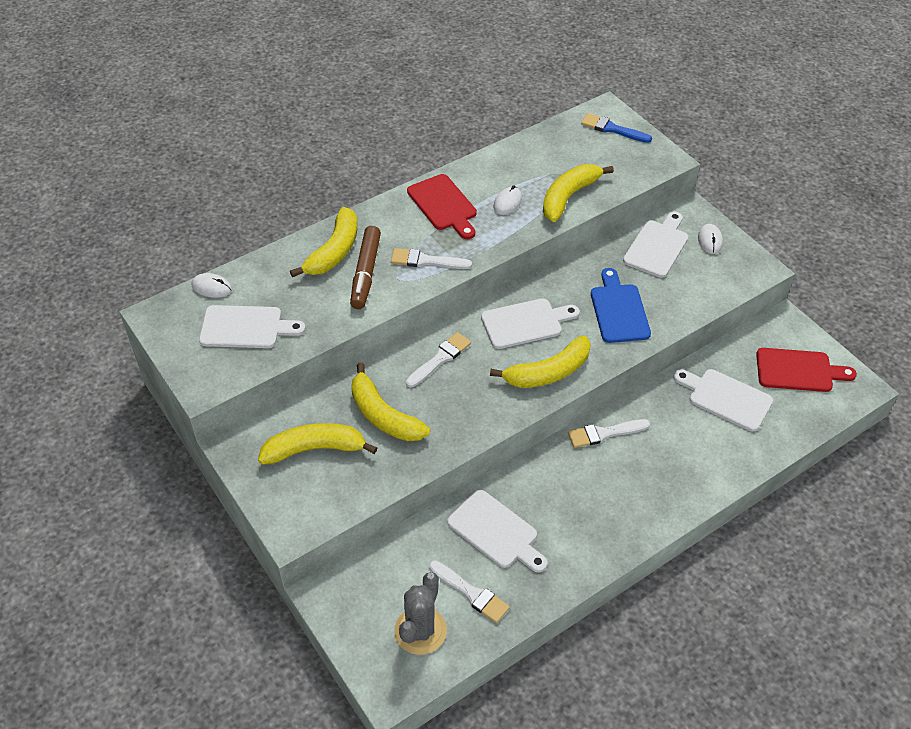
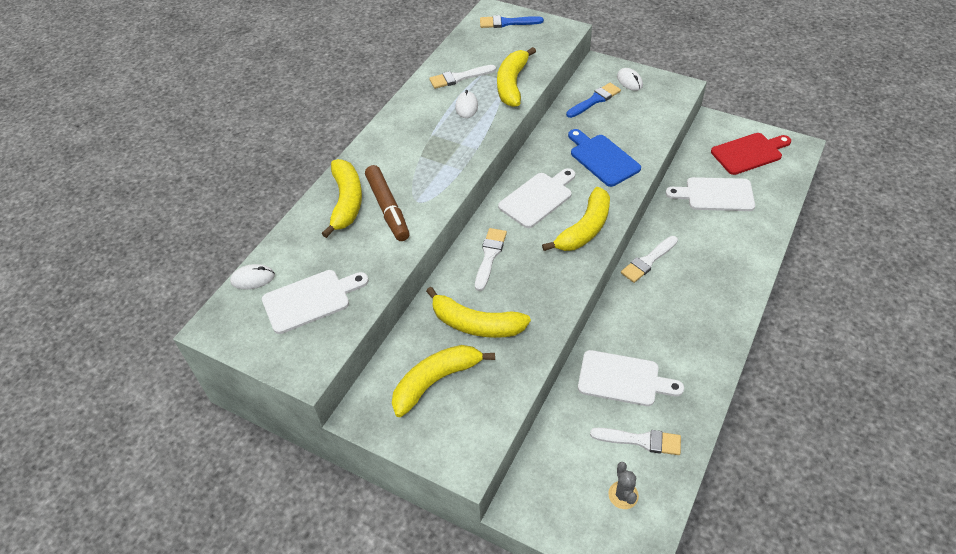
camera: 25 degrees left, 0 degrees up
white brush [391,248,472,269] -> white brush moved to [429,65,496,89]
grey cactus [394,572,447,655] -> grey cactus [608,462,639,509], size x0.58
red cutting board [407,174,477,239] -> none
white cutting board [623,212,688,278] -> blue brush [566,83,621,118]

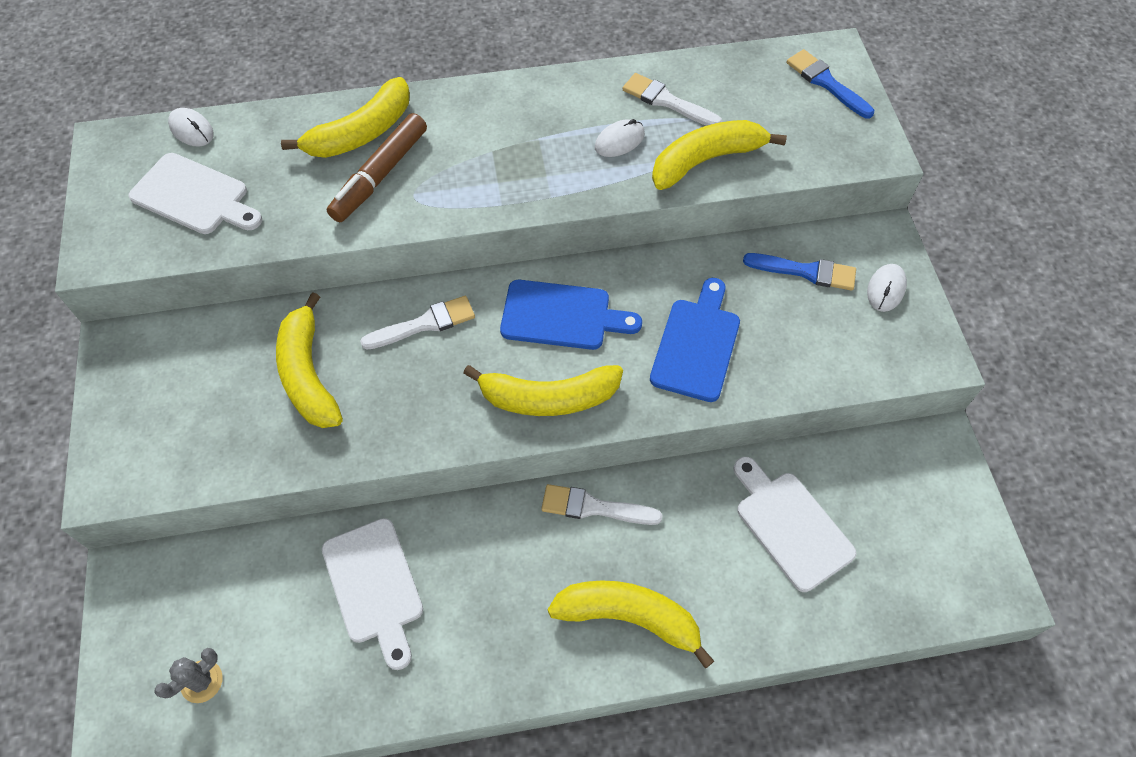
camera: 50 degrees right, 10 degrees up
yellow banana [392,345,495,417] -> yellow banana moved to [548,580,714,669]
white cutting board [498,168,575,228] -> blue cutting board [500,280,642,350]
white brush [590,428,681,455] -> none
red cutting board [711,133,791,175] -> none

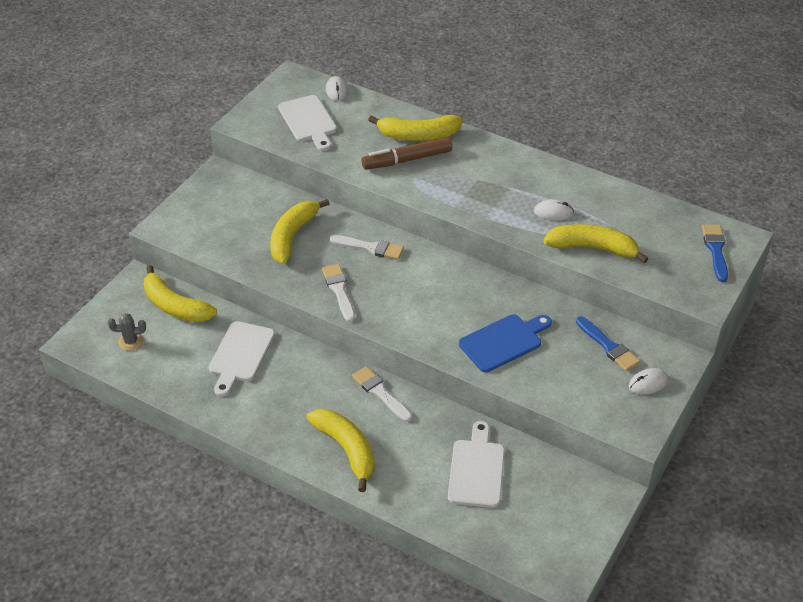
camera: 40 degrees right, 15 degrees down
yellow banana [463,365,623,416] -> yellow banana moved to [144,265,217,322]
blue cutting board [500,280,642,350] -> none
white brush [623,73,723,126] -> white brush moved to [322,264,355,322]

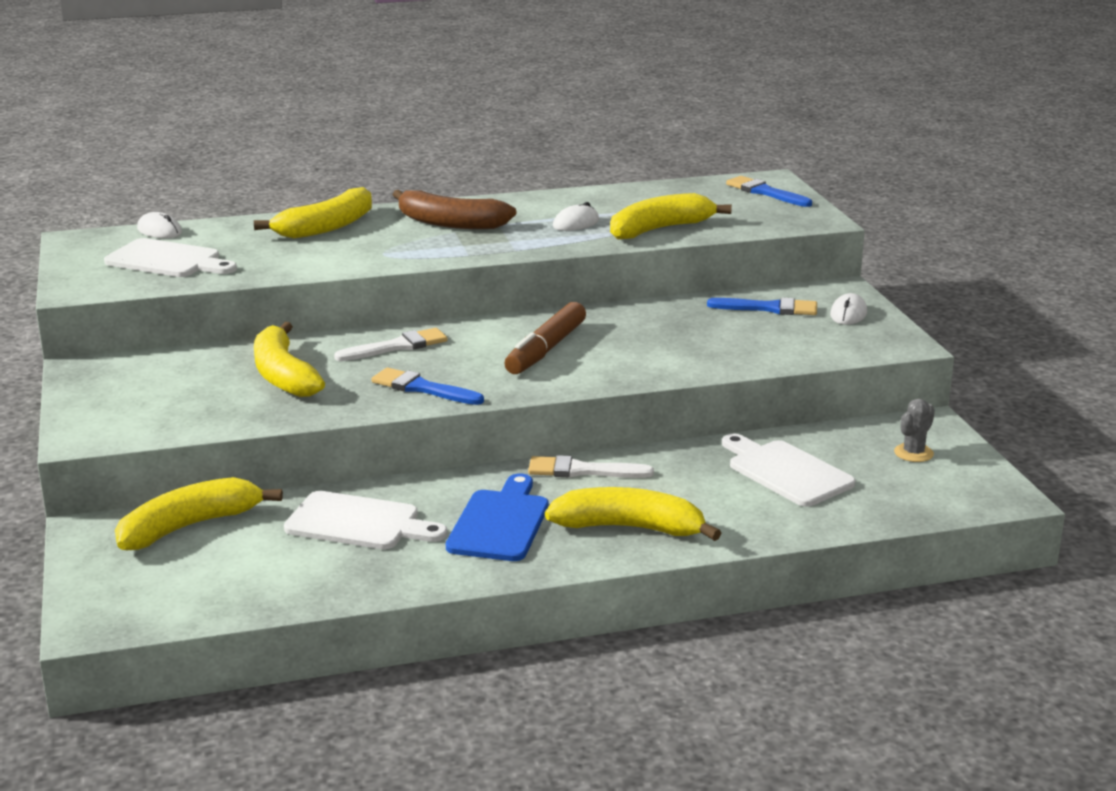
camera: 45 degrees left, 20 degrees down
grey cactus [107,313,146,351] -> grey cactus moved to [894,399,935,462]
yellow banana [144,265,217,322] -> yellow banana turned 150 degrees clockwise [115,477,283,550]
white cutting board [209,321,275,397] -> white cutting board turned 45 degrees counterclockwise [284,491,447,549]
white brush [322,264,355,322] -> blue brush [372,368,484,405]
brown marker [361,137,452,170] -> brown marker moved to [504,302,586,374]
blue cutting board [459,314,552,372] -> blue cutting board moved to [446,474,549,561]
none -> brown banana [393,190,516,229]

